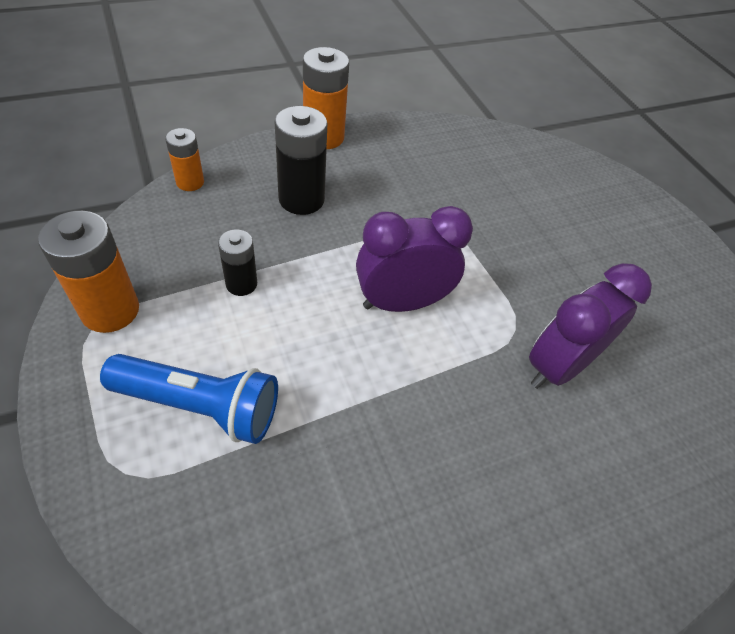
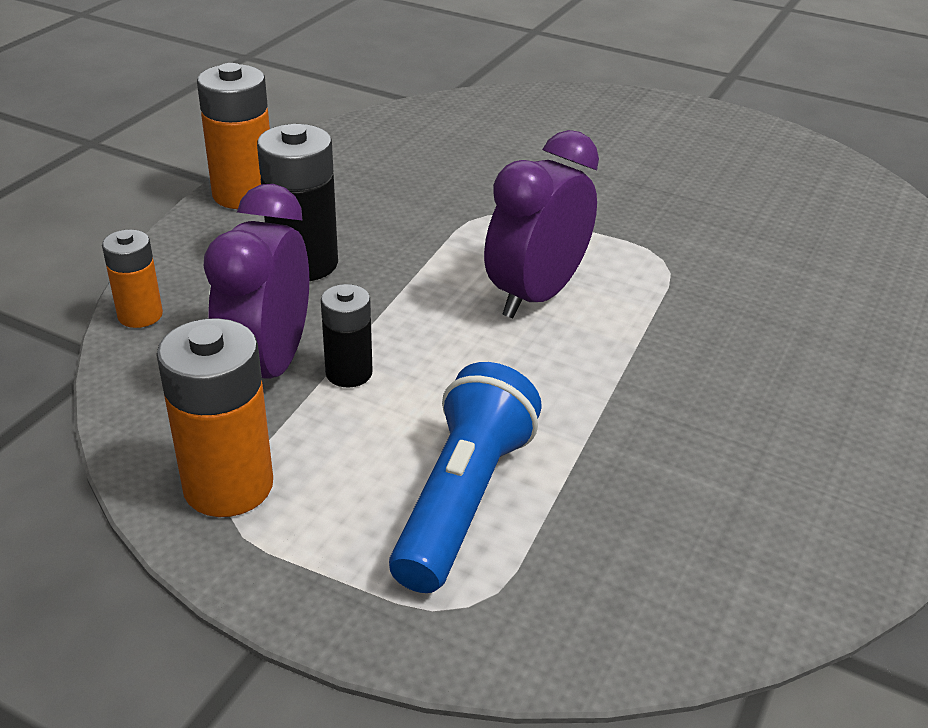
camera: 35 degrees left, 15 degrees down
blue flashlight [100,354,278,444] -> blue flashlight turned 45 degrees counterclockwise [389,362,542,593]
purple clock [529,263,652,389] -> purple clock moved to [204,184,309,379]

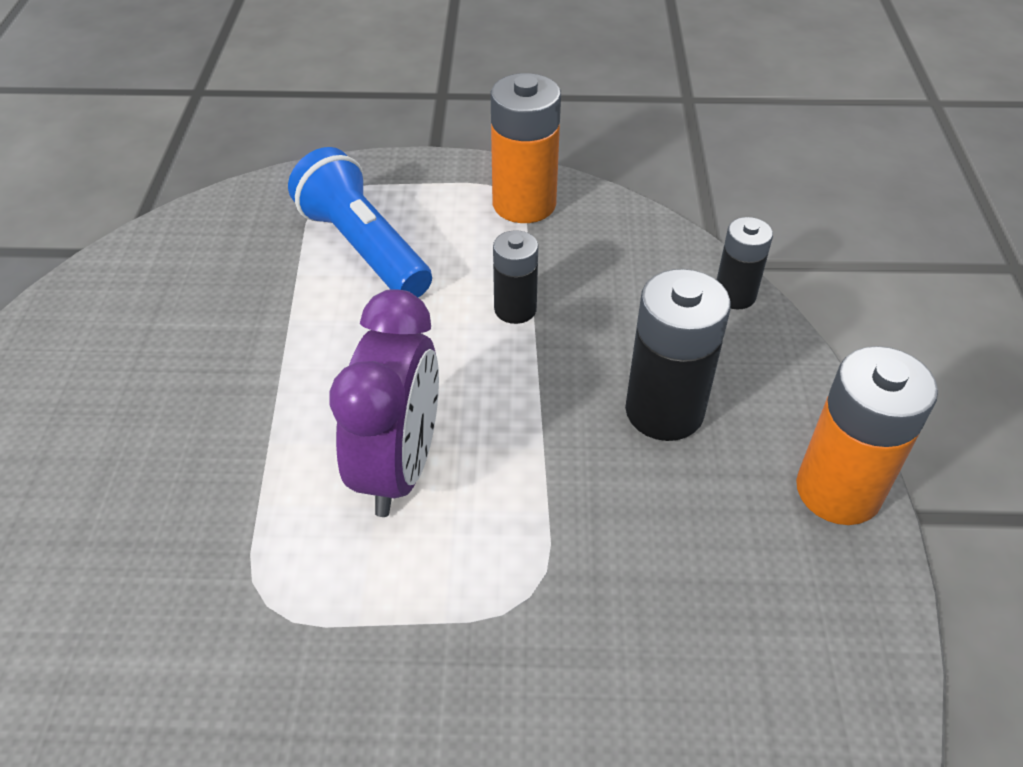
camera: 155 degrees right, 10 degrees up
orange battery [102,229,163,328] -> black battery [717,217,773,309]
purple clock [204,184,309,379] -> none
blue flashlight [389,362,542,593] -> blue flashlight turned 150 degrees clockwise [288,147,432,297]

